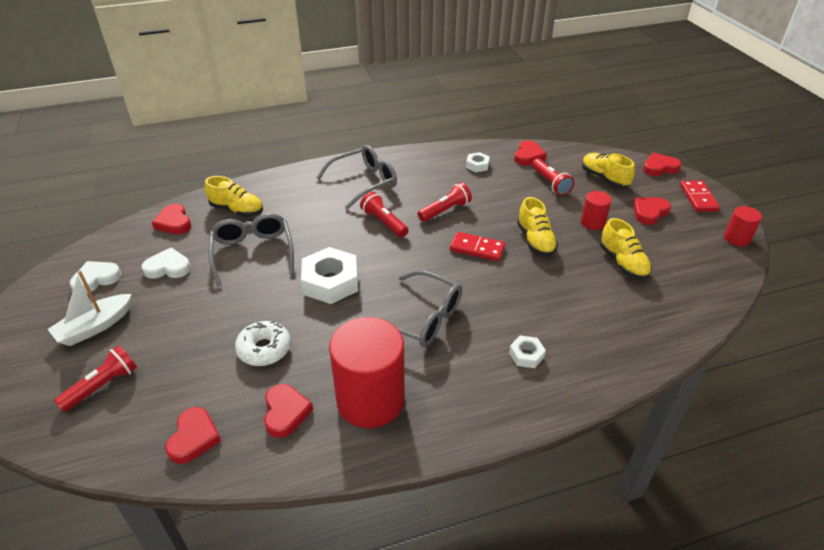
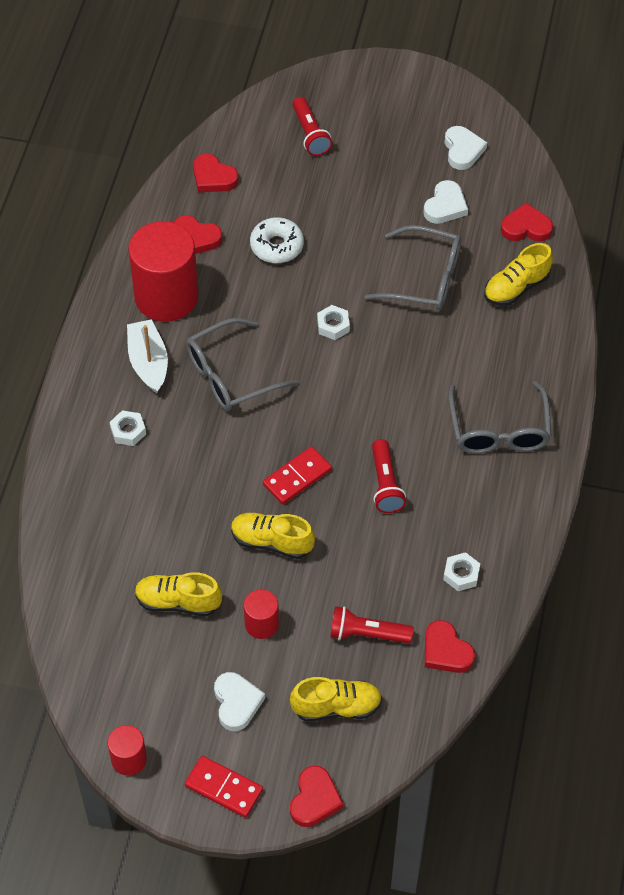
camera: 120 degrees right, 15 degrees up
white boat [48,270,132,346] -> white boat moved to [127,319,168,393]
white nut [301,247,358,304] -> white nut [317,305,350,340], size x0.50
red flashlight [360,192,409,237] -> none
red heart [633,198,671,225] -> white heart [214,672,265,731]

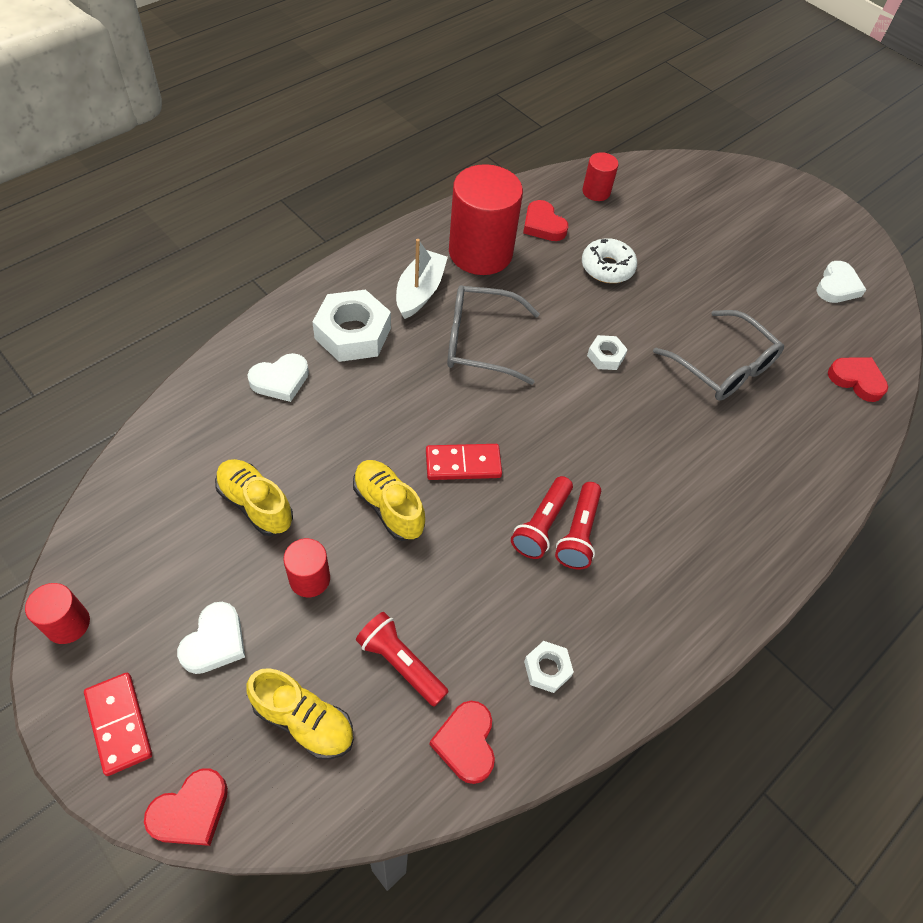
camera: 30 degrees right, 0 degrees up
white nut [110,410,146,446] -> white nut [312,289,391,362], size x1.99
red heart [193,154,238,192] -> red cylinder [582,152,619,201]
red flashlight [292,97,332,156] -> red flashlight moved to [555,482,601,569]
white heart [423,180,468,224] -> white heart moved to [248,353,309,402]
grey glasses [448,381,552,454] -> none
yellow shoe [484,243,553,306] -> none

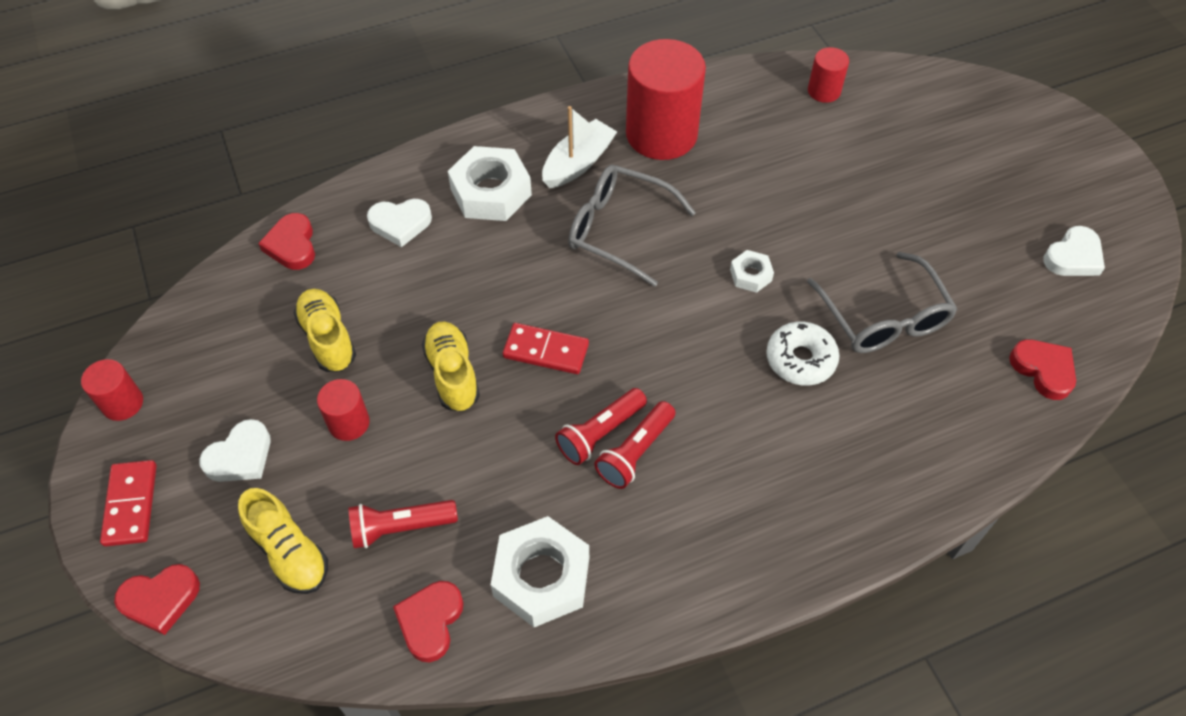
camera: 25 degrees right, 0 degrees up
red flashlight [356,612,449,707] -> red flashlight turned 75 degrees counterclockwise [349,500,458,548]
red heart [523,200,568,241] -> red heart moved to [258,213,315,270]
white nut [524,641,574,693] -> white nut [491,516,589,627], size x1.99
white donut [582,238,637,283] -> white donut moved to [766,321,839,386]

